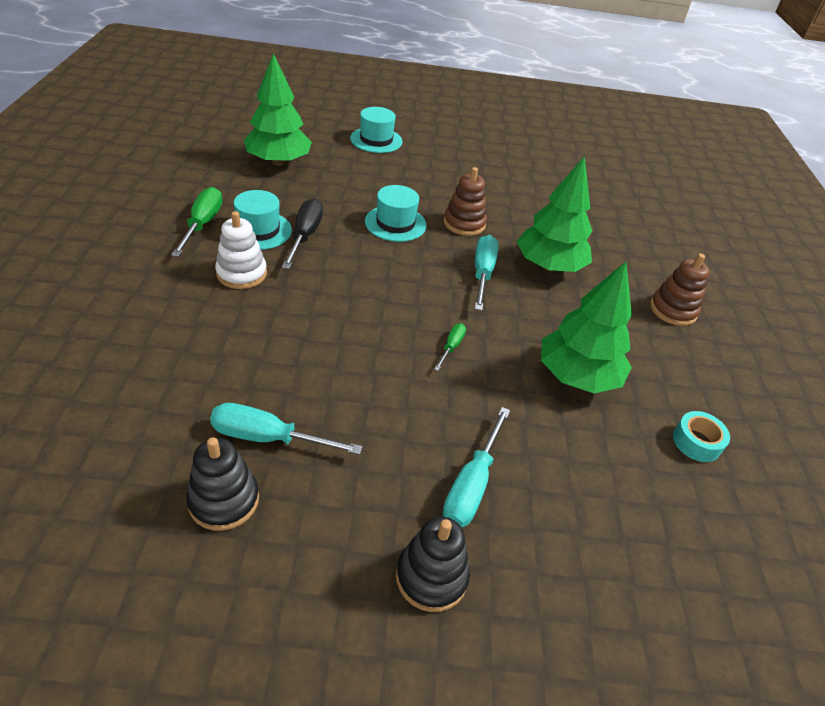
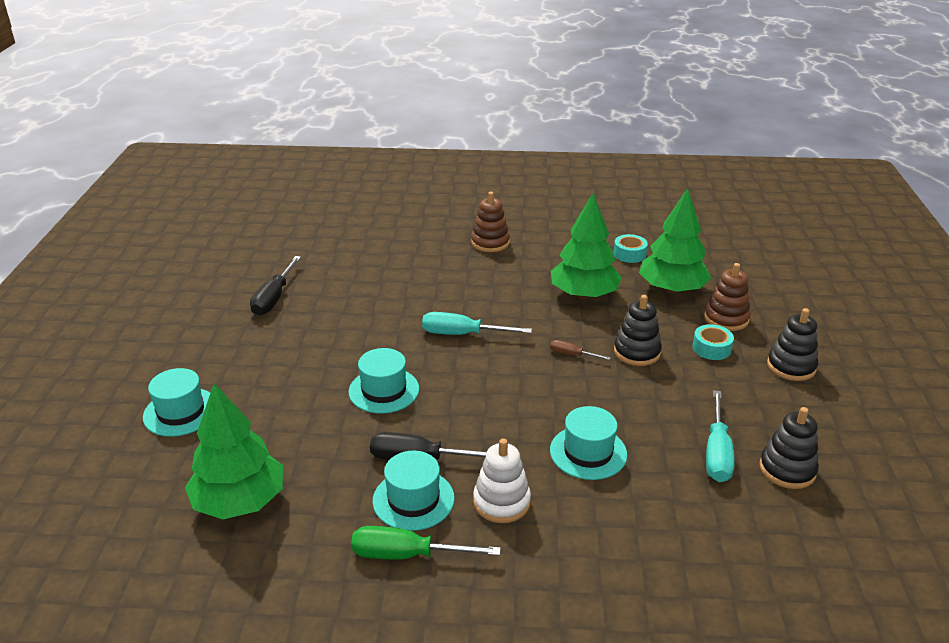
camera: 85 degrees left, 10 degrees down
green screwdriver [434,324,466,371] -> brown screwdriver [550,340,611,360]
turquoise screwdriver [443,407,510,528] -> turquoise tape [692,324,734,360]
brown stacking toy [444,167,487,236] -> brown stacking toy moved to [704,263,751,331]
green tree [517,156,592,272] -> green tree moved to [639,188,711,294]
none -> black screwdriver [250,256,301,315]
none -> turquoise hat [550,406,627,480]
none -> black stacking toy [614,295,662,366]

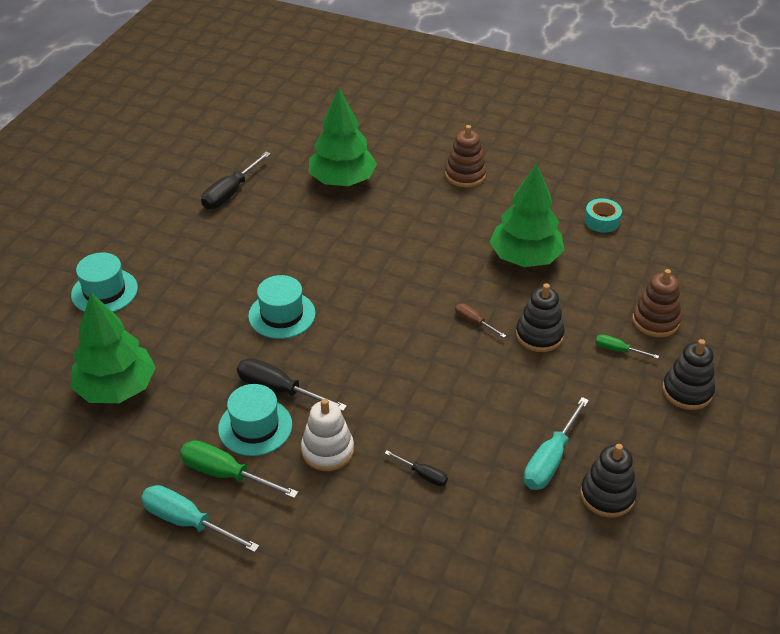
camera: 20 degrees right, 10 degrees up
turquoise screwdriver [422,312,532,335] -> turquoise screwdriver moved to [141,485,259,553]
turquoise hat [550,406,627,480] -> none
green tree [639,188,711,294] -> green tree moved to [309,88,377,186]
turquoise tape [692,324,734,360] -> green screwdriver [595,334,659,359]
none -> black screwdriver [385,450,448,486]

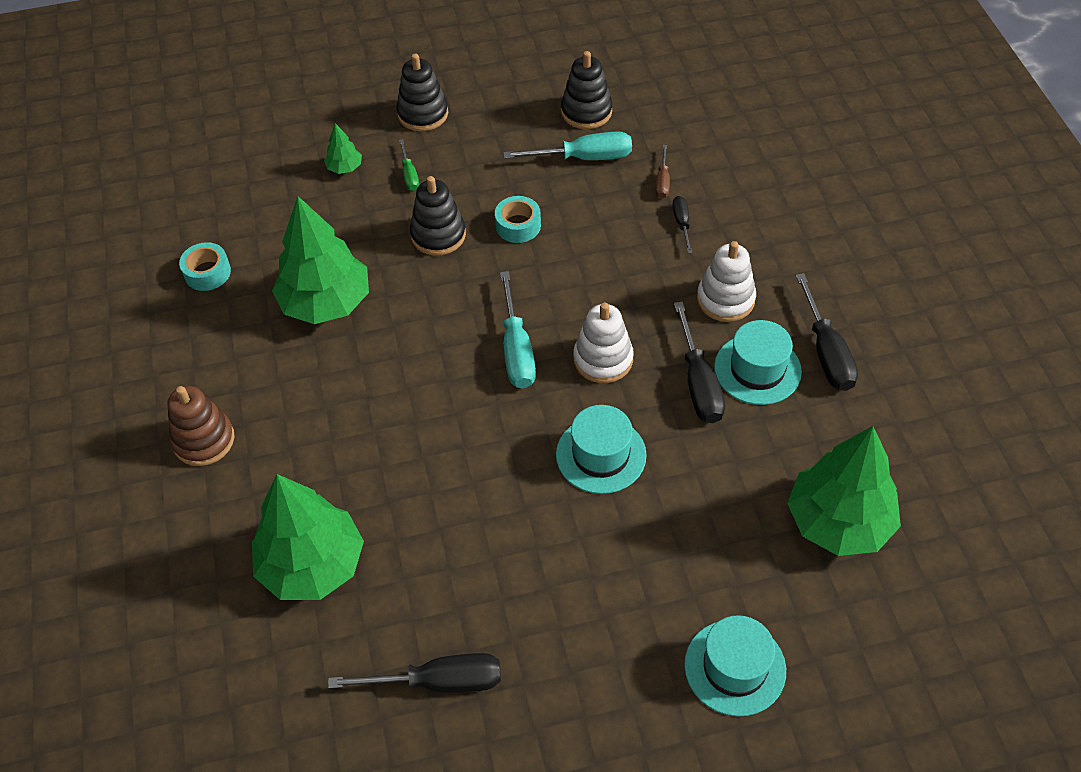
camera: 125 degrees left, 10 degrees up
turquoise screwdriver [141,485,259,553] -> turquoise screwdriver moved to [500,271,536,389]
green screwdriver [180,440,298,498] -> black screwdriver [795,273,858,391]
brown screwdriver [455,304,506,338] -> brown screwdriver moved to [655,145,670,198]
brown stacking toy [632,269,681,337] -> green tree [324,123,362,174]
none -> turquoise tape [495,196,541,243]
none -> white stacking toy [573,303,634,383]

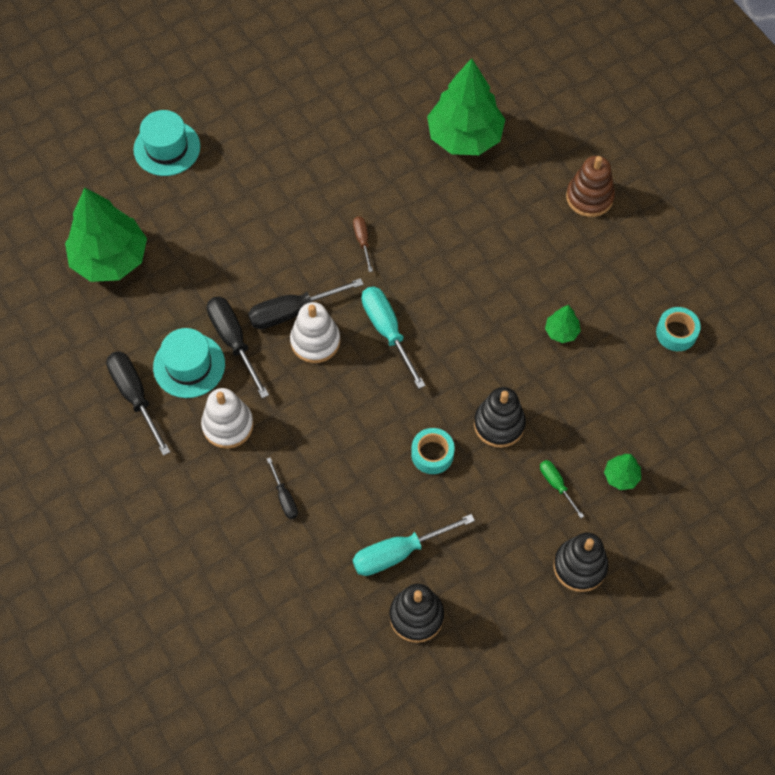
camera: 160 degrees right, 10 degrees up
green tree [272,196,369,324] -> green tree [545,305,581,343], size x0.43
black screwdriver [328,653,501,693] -> black screwdriver moved to [248,278,364,329]
turquoise hat [556,405,647,494] -> none
brown screwdriver [655,145,670,198] -> brown screwdriver moved to [353,216,373,272]

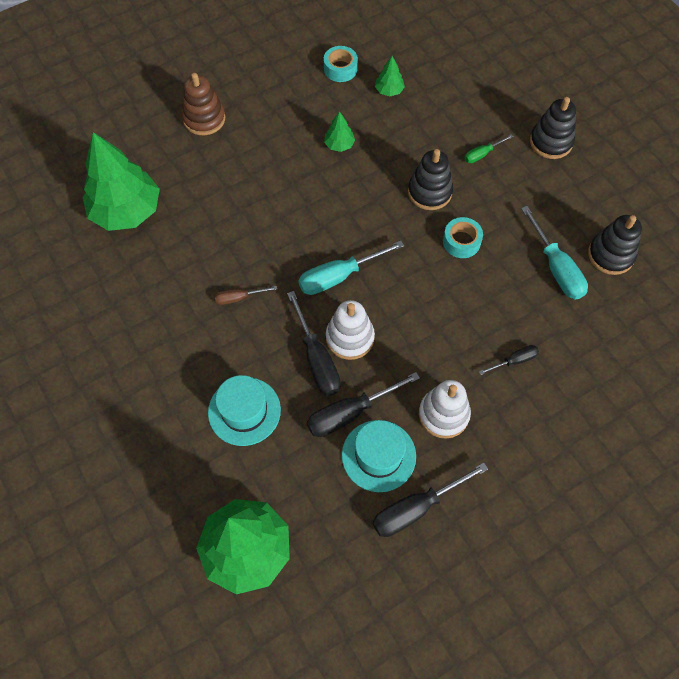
camera: 90 degrees left, 0 degrees up
turquoise hat [133,110,200,176] -> turquoise hat moved to [208,375,281,446]
green tree [604,454,641,490] -> green tree moved to [375,56,405,96]

